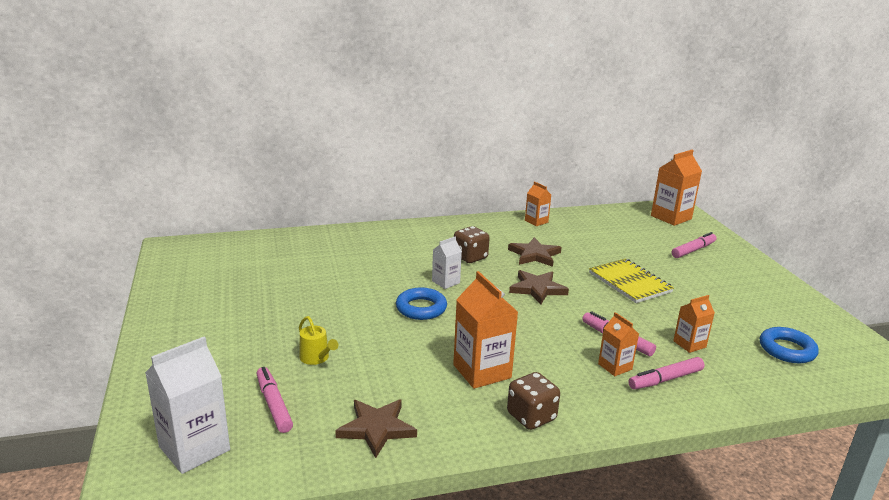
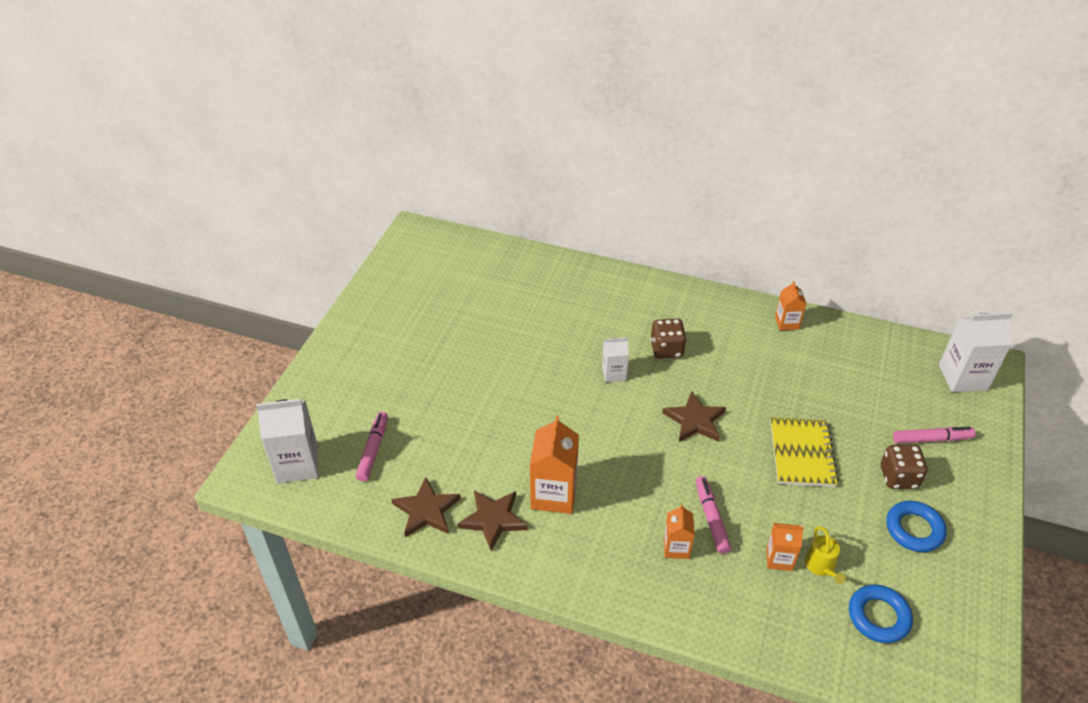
camera: 35 degrees right, 20 degrees up
yellow watering can [299,316,338,365] -> yellow watering can moved to [805,526,846,584]
blue ring [396,287,447,320] -> blue ring moved to [886,501,947,552]
brown dice [507,372,560,430] -> brown dice moved to [881,445,928,489]
brown star [508,237,562,267] -> brown star moved to [457,490,528,550]
pink marker [628,357,704,389] -> none
orange carton [651,150,702,226] -> white carton [939,312,1013,392]

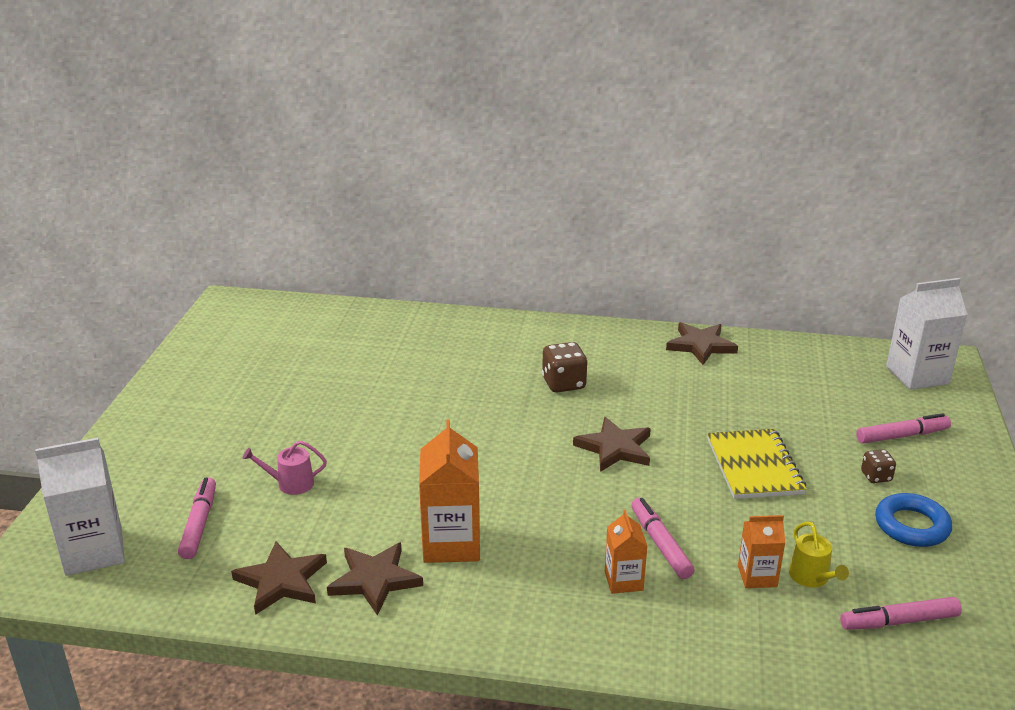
camera: 10 degrees left, 15 degrees down
white carton [602,337,629,382] -> none
orange carton [775,281,806,331] -> brown star [666,322,738,365]
blue ring [849,584,913,643] -> pink marker [840,597,962,630]
brown dice [881,445,928,489] -> brown dice [861,449,896,483], size x0.59
none -> pink watering can [242,441,327,495]

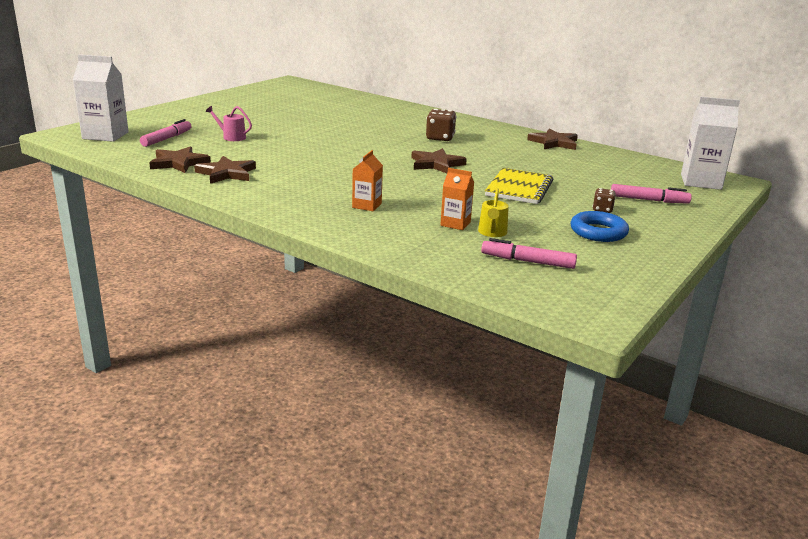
camera: 25 degrees right, 5 degrees down
orange carton [419,420,480,563] -> none
pink marker [631,498,695,579] -> none

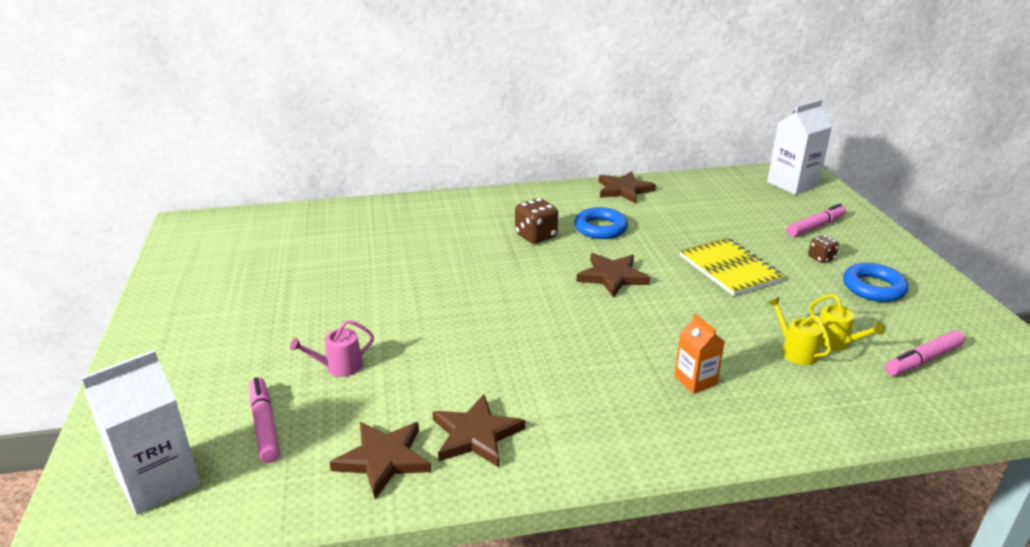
camera: 45 degrees left, 5 degrees up
orange carton [440,168,474,230] -> yellow watering can [768,297,831,365]
none -> blue ring [574,207,628,239]

